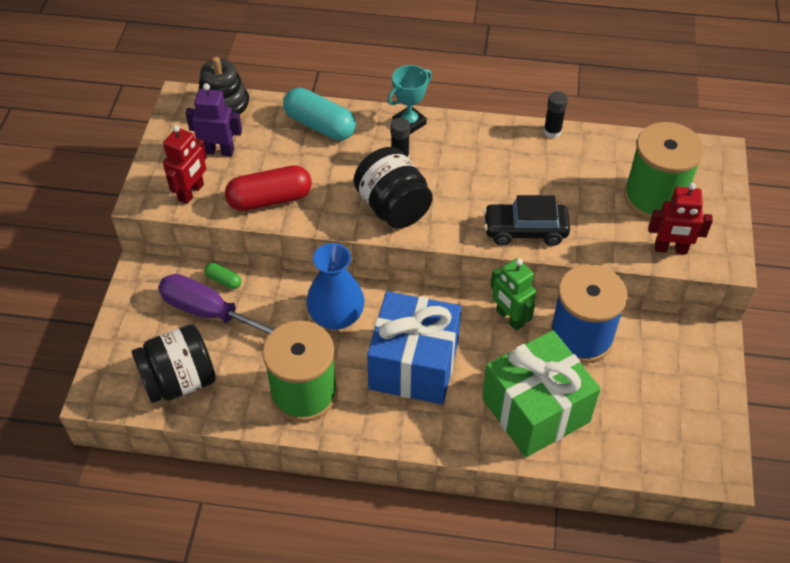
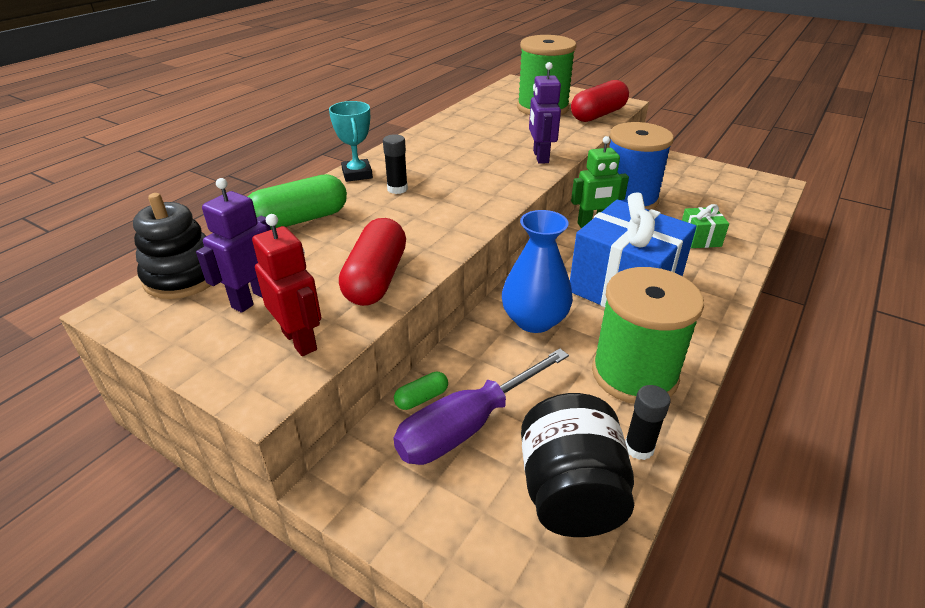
camera: 65 degrees left, 15 degrees down
turquoise capsule [283,88,356,140] -> green capsule [248,174,347,230]
black jar [354,147,433,229] -> none
green gift [482,330,601,457] -> green gift [682,204,729,248], size x0.43
black car [483,195,570,246] -> purple robot [529,62,561,164]
black glue stick [544,91,568,138] -> black glue stick moved to [625,385,670,460]
red robot [648,183,713,254] -> red capsule [571,80,629,122]

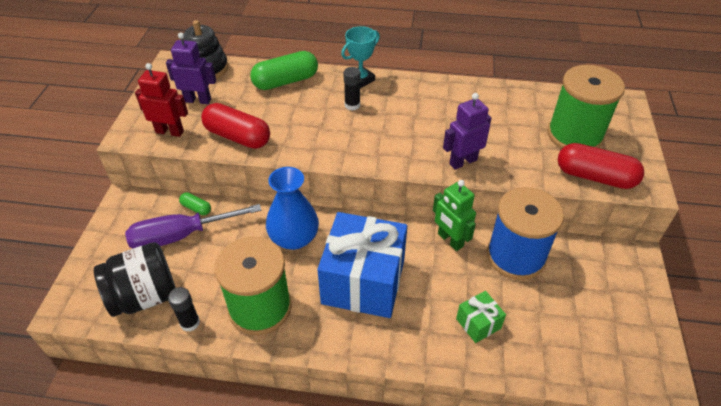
camera: 65 degrees right, 10 degrees up
green capsule [248,174,347,230] -> green capsule turned 60 degrees counterclockwise [250,51,318,90]
red robot [252,214,321,356] -> red robot turned 105 degrees counterclockwise [135,63,188,137]
red capsule [339,218,406,306] -> red capsule turned 45 degrees clockwise [201,103,270,149]
purple screwdriver [394,348,569,465] -> purple screwdriver turned 45 degrees counterclockwise [125,204,261,248]

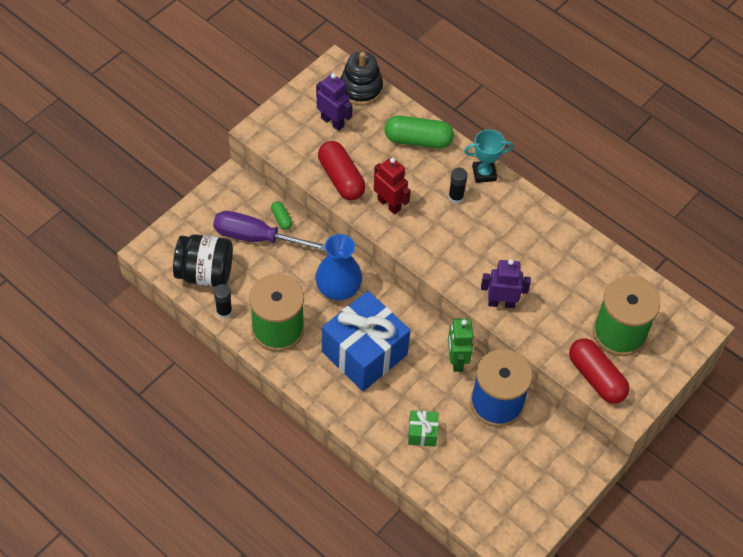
camera: 30 degrees right, 10 degrees up
red robot [135,63,188,137] -> red robot moved to [374,157,411,214]

